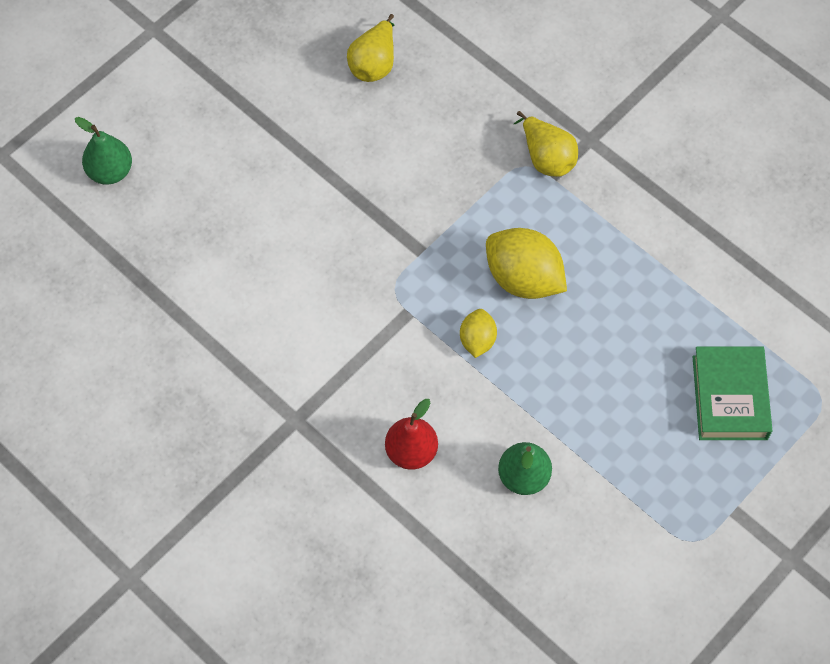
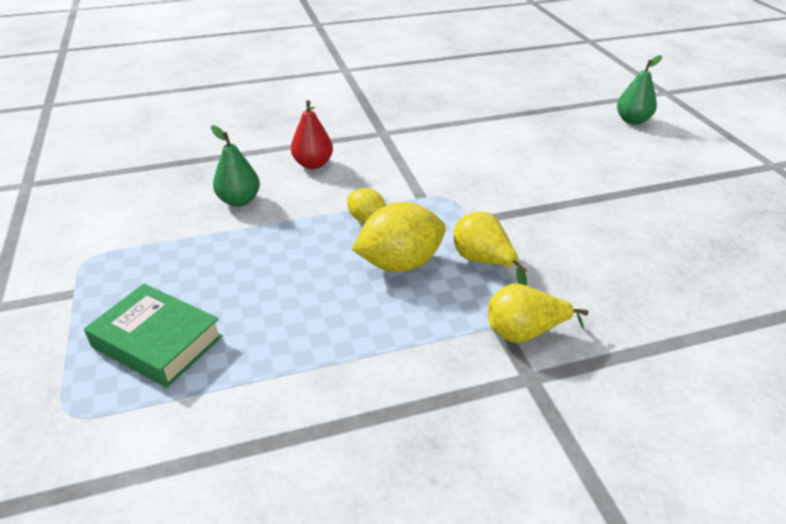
camera: 120 degrees right, 25 degrees down
yellow pear [347,14,395,82] -> yellow pear moved to [453,212,527,286]

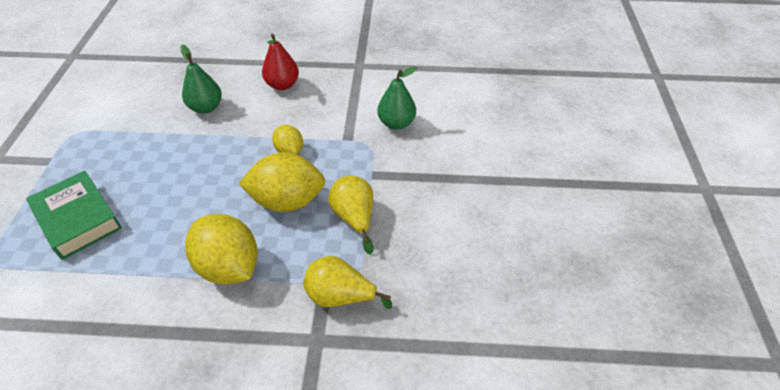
camera: 20 degrees right, 10 degrees up
green pear [617,55,662,125] -> green pear moved to [377,66,417,130]
none -> yellow lemon [185,214,258,285]

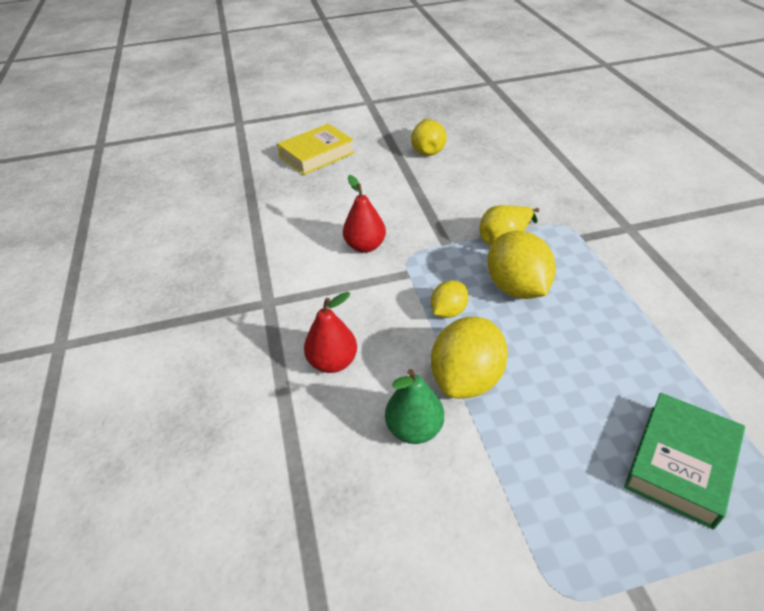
camera: 105 degrees left, 5 degrees down
yellow lemon [185,214,258,285] -> yellow lemon moved to [431,317,508,398]
yellow pear [304,256,392,309] -> yellow pear moved to [411,119,447,156]
green pear [377,66,417,130] -> red pear [343,175,386,253]
none -> yellow book [277,124,355,175]

